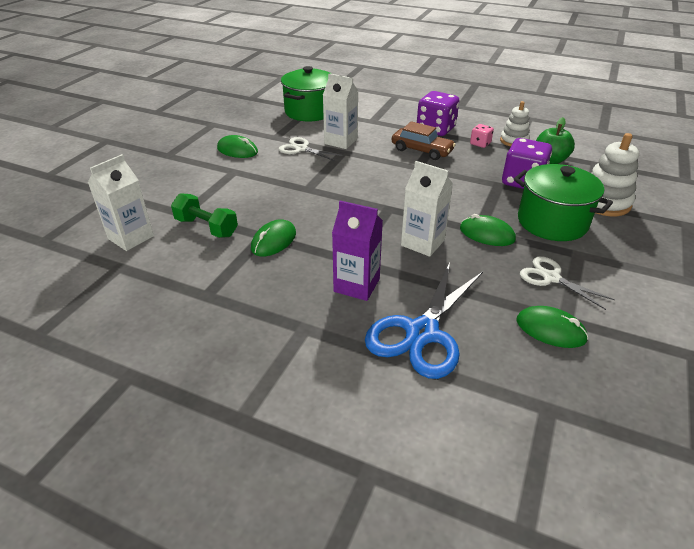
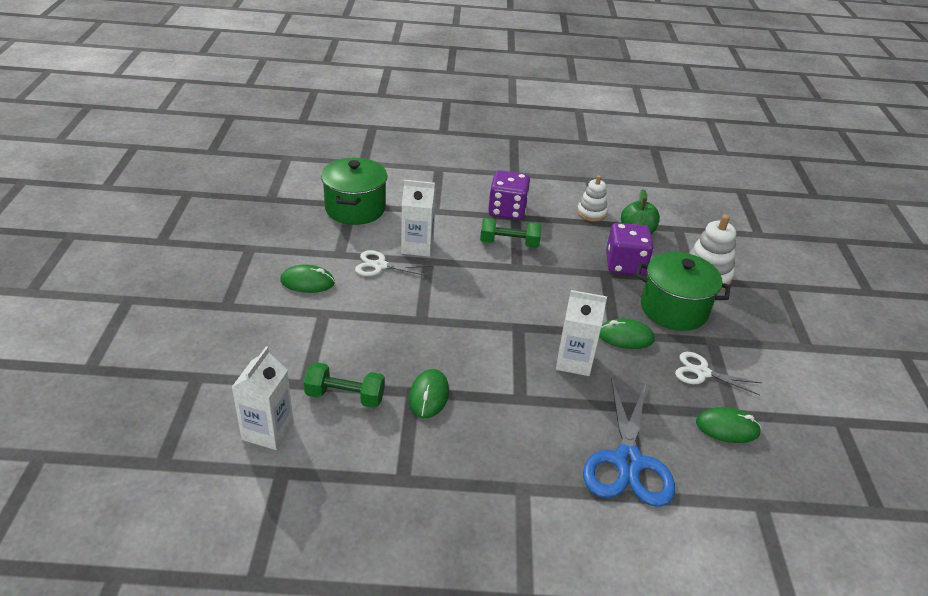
camera: 25 degrees left, 0 degrees up
purple carton [332,201,383,301] -> none
brown car [392,121,456,160] -> green dumbbell [480,217,542,248]
pink dice [470,124,494,148] -> none

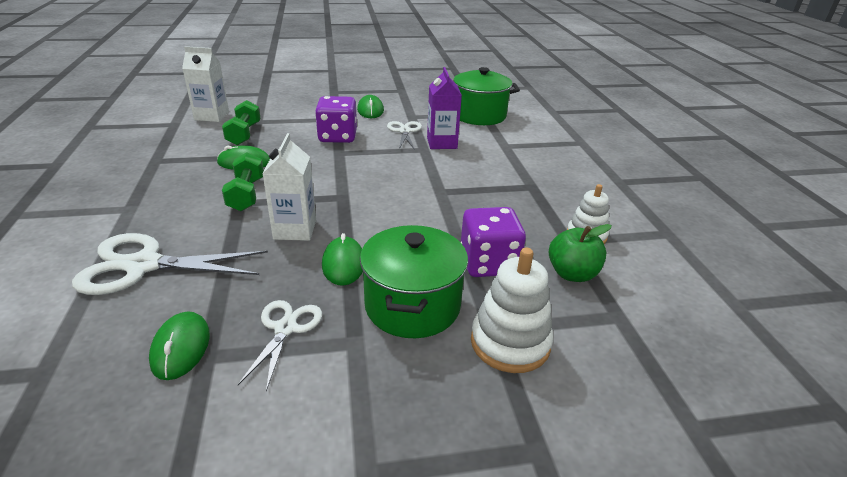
camera: 80 degrees right, 5 degrees down
white carton [401,180,436,257] -> purple carton [427,67,462,149]
green dumbbell [480,217,542,248] -> green dumbbell moved to [222,152,264,211]
purple dice [488,170,530,220] -> purple dice moved to [315,96,357,143]
blue scissors [583,378,675,507] -> white scissors [72,233,268,295]

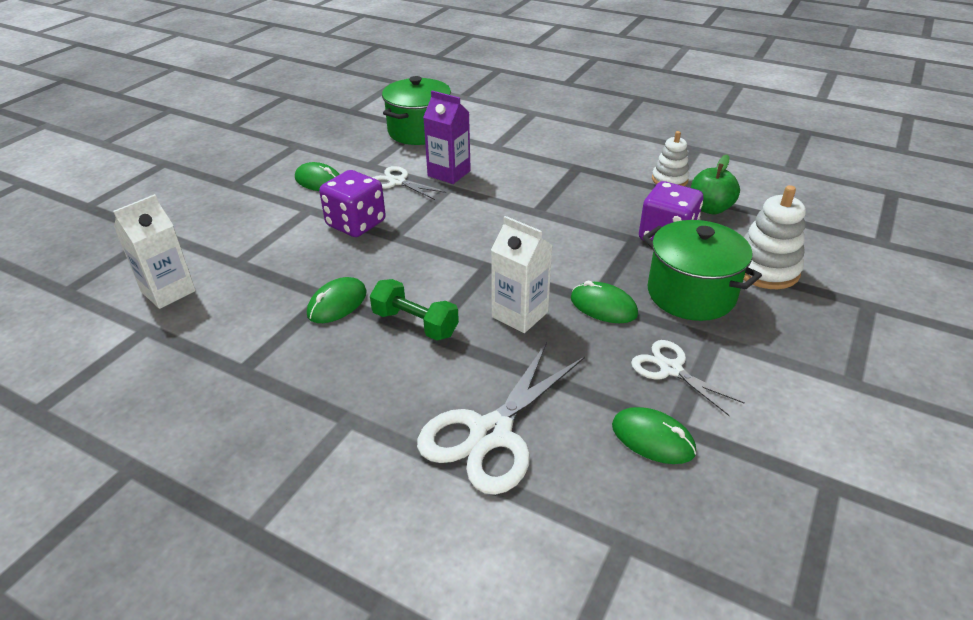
camera: 50 degrees left, 5 degrees up
green dumbbell [222,100,261,146] -> none

